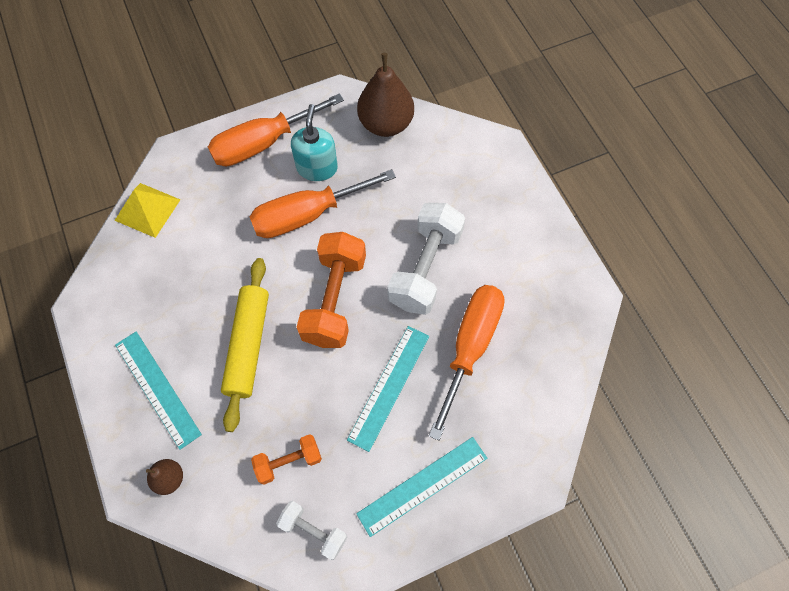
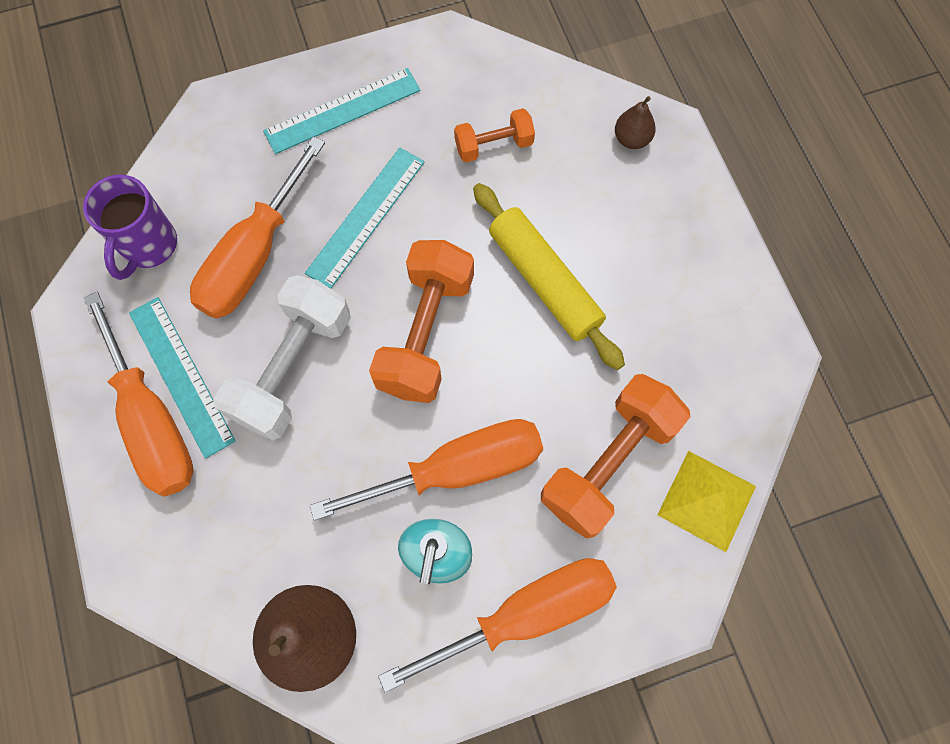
camera: 175 degrees left, 5 degrees up
turquoise ruler [115,332,202,450] -> turquoise ruler moved to [129,297,236,459]
yellow rolling pin [221,258,269,432] -> yellow rolling pin turned 45 degrees counterclockwise [473,183,625,370]
white dumbbell [276,501,347,560] -> none
none -> purple mug [83,174,177,280]
none -> orange screwdriver [83,292,193,497]
none -> orange dumbbell [541,374,690,539]

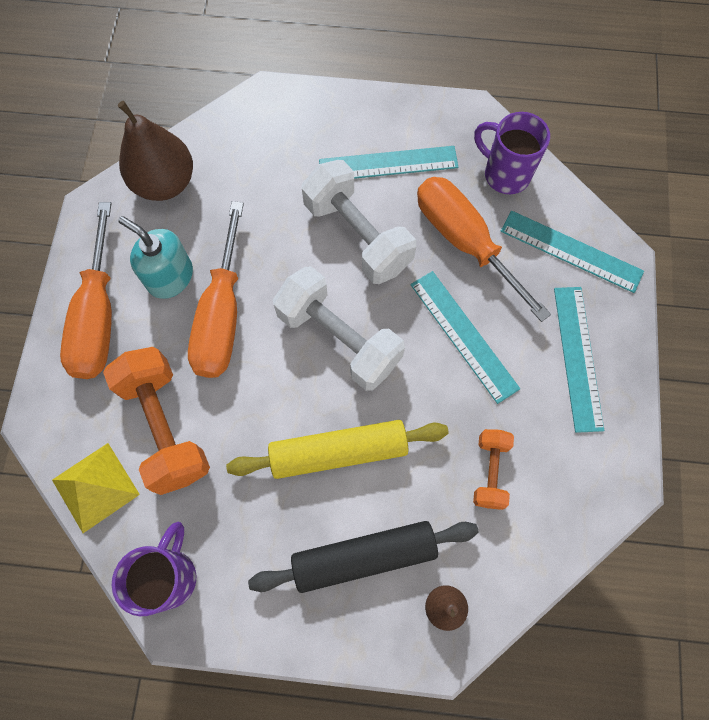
camera: 115 degrees right, 0 degrees up
orange screwdriver [83,292,193,497] -> none
orange dumbbell [369,240,474,403] -> white dumbbell [273,266,405,391]
none -> purple mug [112,522,196,616]
none -> black rolling pin [248,521,479,593]
none -> turquoise ruler [501,211,644,293]

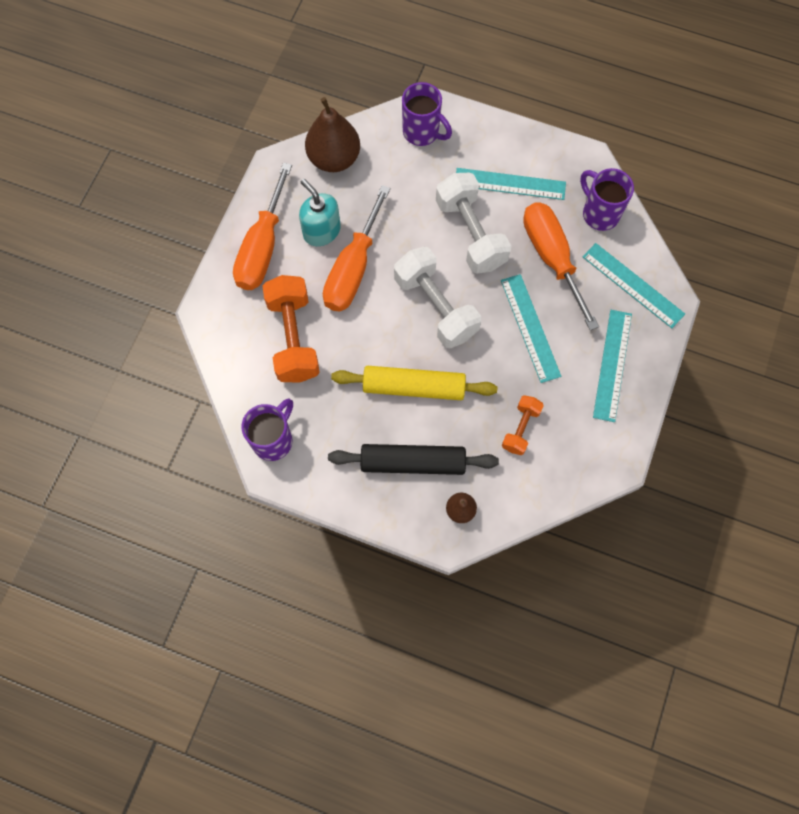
camera: 15 degrees right, 0 degrees up
yellow pyramid [52,443,140,533] -> none
none -> purple mug [402,82,452,146]

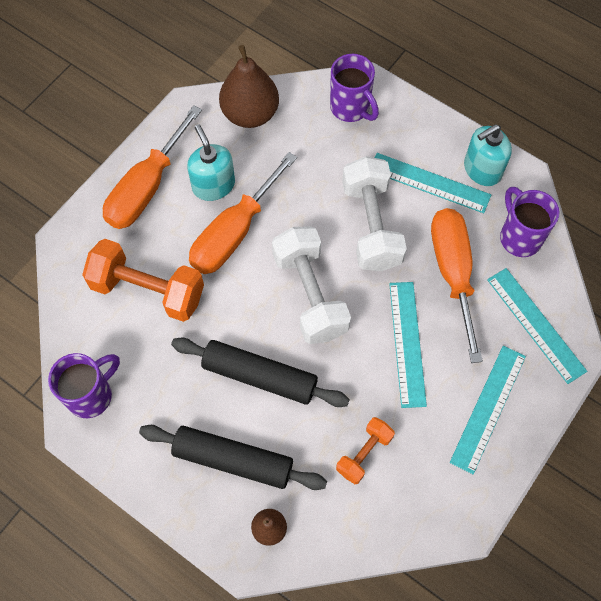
camera: 15 degrees right, 5 degrees down
orange dumbbell [262,275,320,383] -> orange dumbbell turned 75 degrees counterclockwise [82,239,204,322]
yellow rolling pin [331,366,497,400] -> black rolling pin [171,337,350,407]
none -> turquoise soap dispenser [464,124,512,186]

